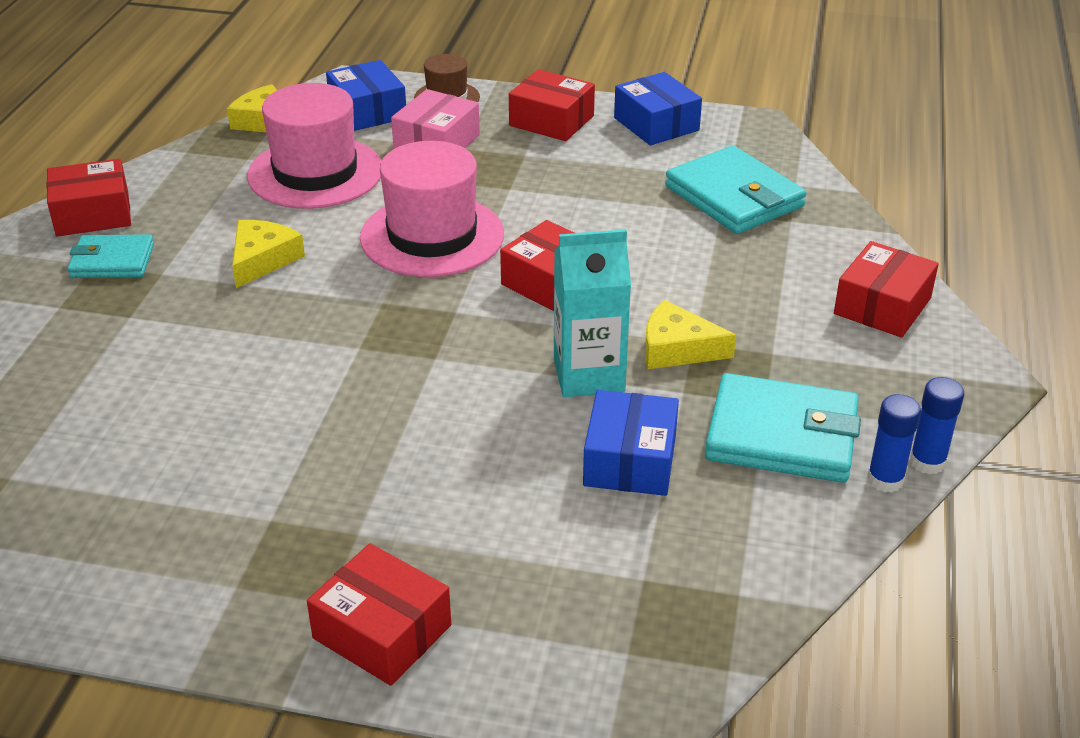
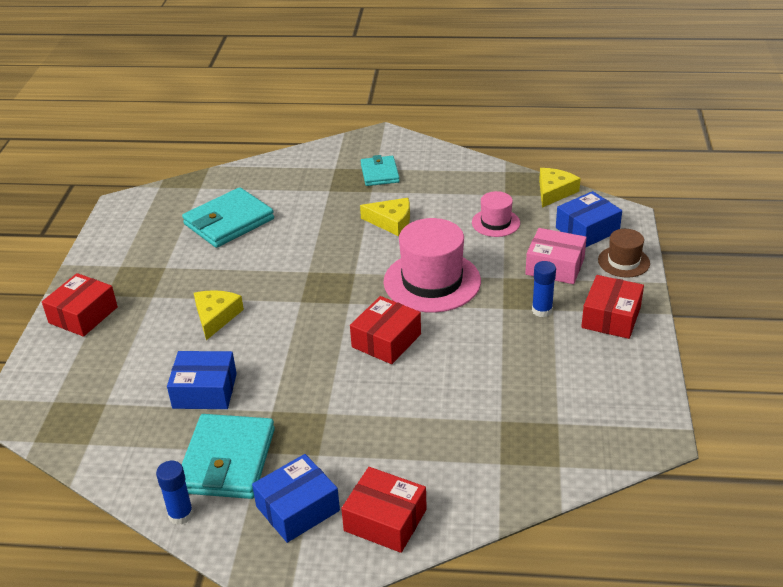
camera: 85 degrees right, 0 degrees up
red box [46,159,131,236] -> none
pink hat [247,83,381,209] -> pink hat [472,191,520,237], size x0.53
turquoise carton [554,229,631,397] -> none
blue box [614,72,702,145] -> blue box moved to [252,454,340,543]
yellow cheese [645,300,736,369] -> yellow cheese moved to [194,290,244,340]
turquoise wallet [665,146,807,234] -> turquoise wallet moved to [182,187,274,248]
blue glue stick [909,377,964,475] -> blue glue stick moved to [532,261,556,317]

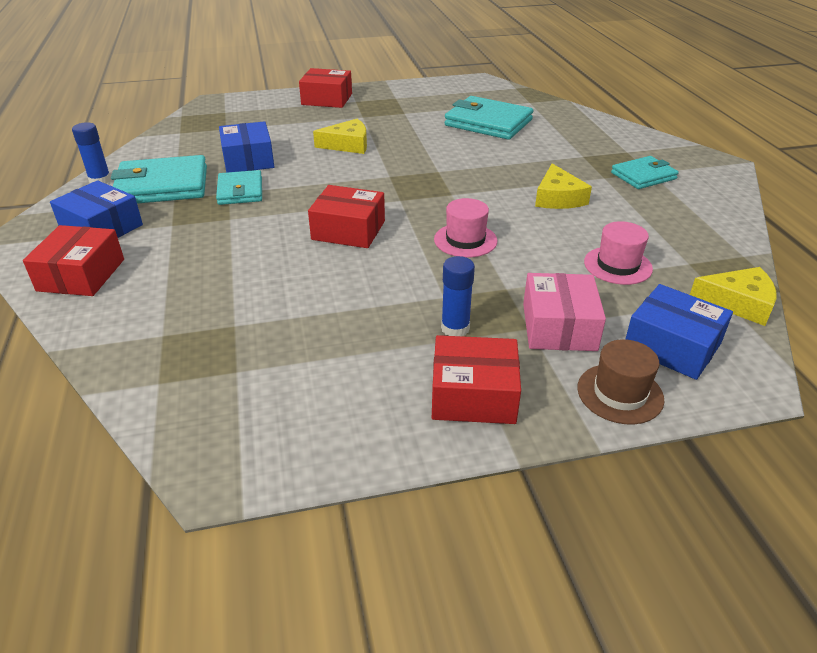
camera: 70 degrees right, 0 degrees up
pink hat [383,218,481,313] -> pink hat [434,198,497,258], size x0.53
none -> turquoise wallet [216,170,262,205]

